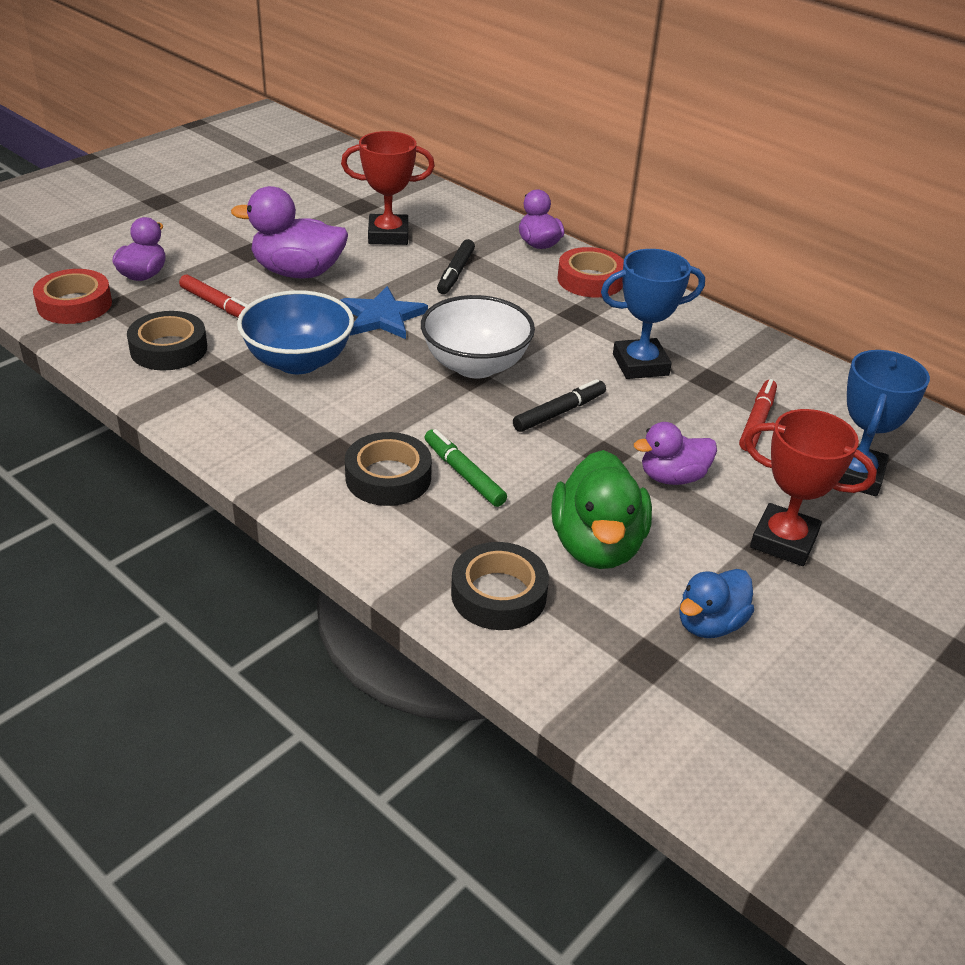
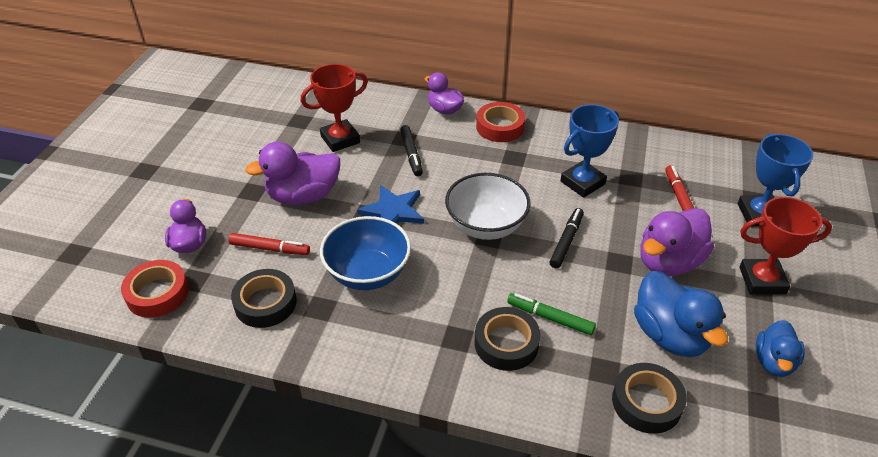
camera: 25 degrees left, 5 degrees up
green duck [551,450,652,569] -> blue duck [634,271,728,357]
purple duck [634,422,717,485] -> purple duck [640,208,714,276], size x1.61

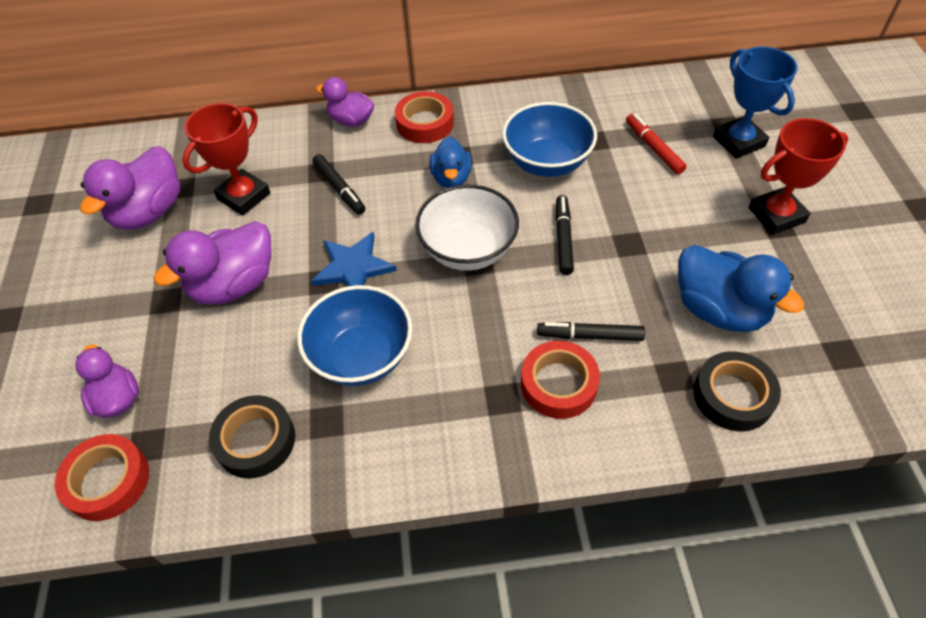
camera: 20 degrees left, 10 degrees up
red marker [228,233,310,255] -> none
black tape [475,307,541,371] -> red tape [521,341,600,419]
green marker [507,293,596,335] -> black marker [537,322,645,341]
blue trophy [561,104,619,198] -> blue bowl [502,102,597,177]
purple duck [640,208,714,276] -> purple duck moved to [80,146,180,230]
blue duck [756,320,805,377] -> blue duck moved to [429,137,472,188]

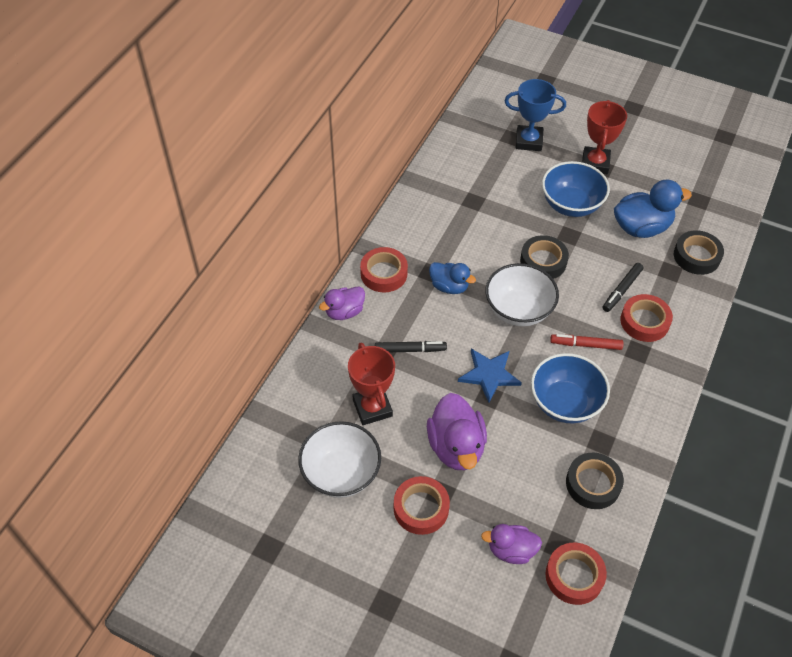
camera: 60 degrees left, 0 degrees up
purple duck [80,146,180,230] -> white bowl [298,421,381,498]
blue bowl [502,102,597,177] -> blue bowl moved to [542,161,610,217]
black marker [555,195,574,275] -> black tape [520,235,569,279]
red marker [626,114,687,174] -> red marker moved to [550,334,623,350]
none -> red tape [394,476,450,535]

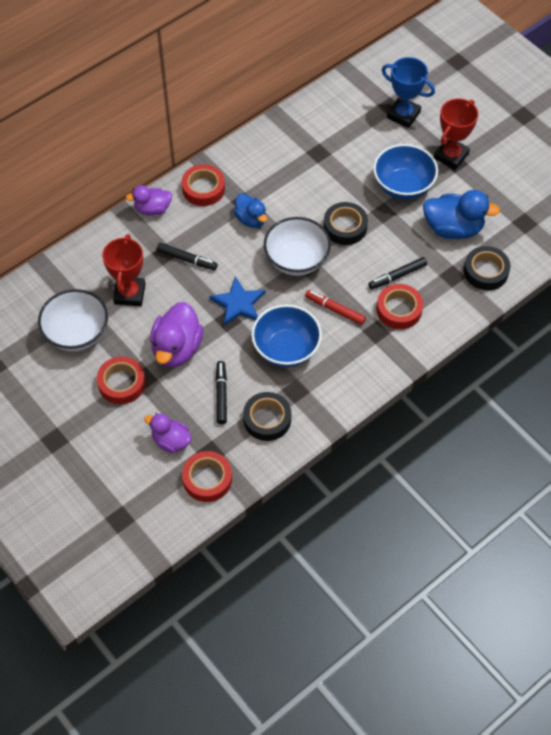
camera: 25 degrees right, 5 degrees up
none -> black marker [216,361,227,424]

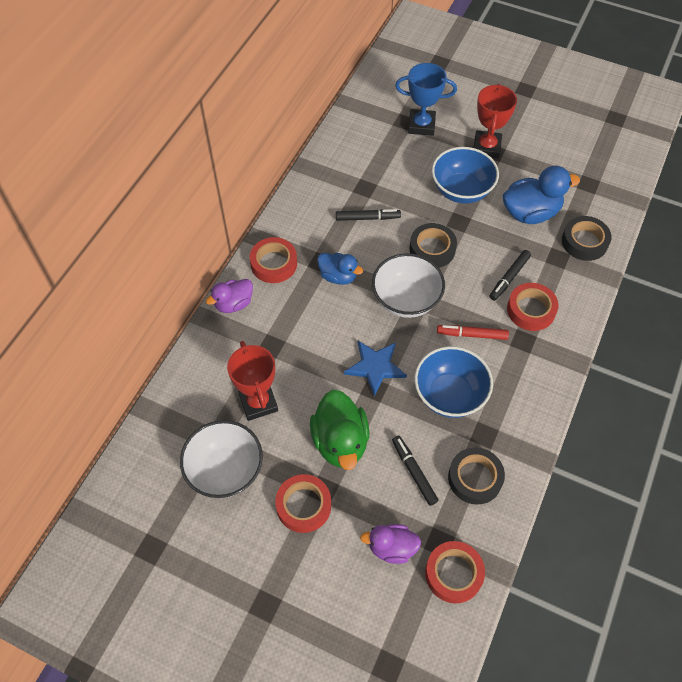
camera: 25 degrees left, 0 degrees up
purple duck [150,302,203,367] -> green duck [310,390,369,470]
black marker [157,243,218,270] -> black marker moved to [336,209,401,221]

